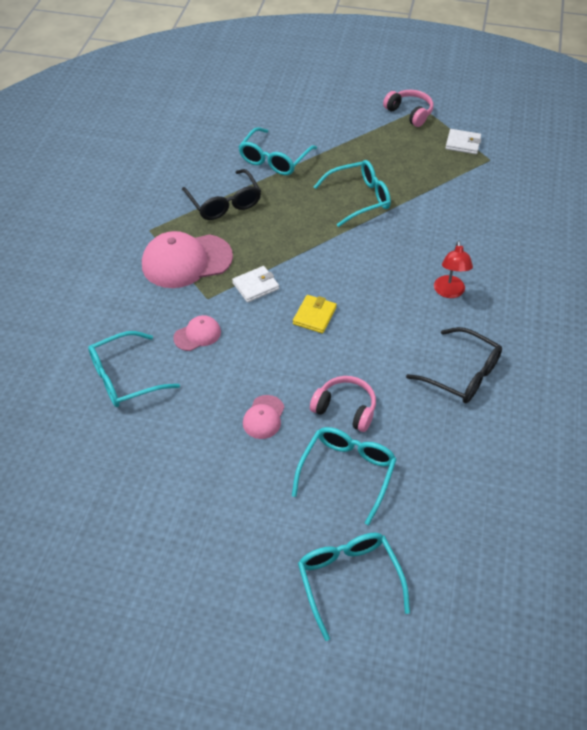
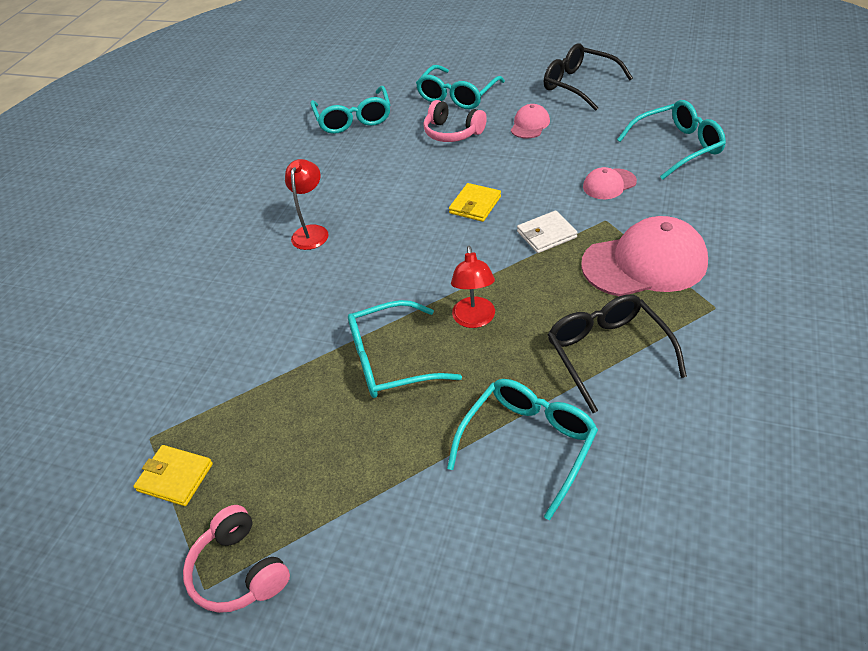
camera: 170 degrees left, 5 degrees down
turquoise glasses [298,533,410,641] -> turquoise glasses moved to [310,86,390,134]
black glasses [406,327,502,403] -> black glasses moved to [544,44,633,111]
white wallet [446,129,481,154] -> yellow wallet [134,445,213,506]
none -> red lamp [451,246,495,328]

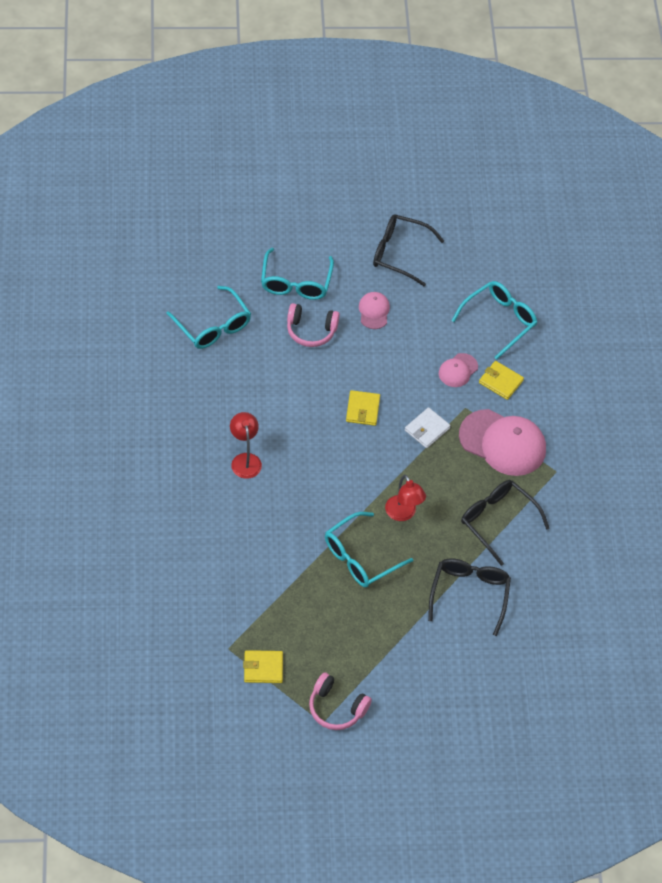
camera: 30 degrees left, 10 degrees up
turquoise glasses [447,379,598,520] -> black glasses [428,558,511,636]
pink cap [581,216,708,296] -> pink cap turned 60 degrees clockwise [459,409,546,476]
none -> yellow wallet [479,361,524,400]

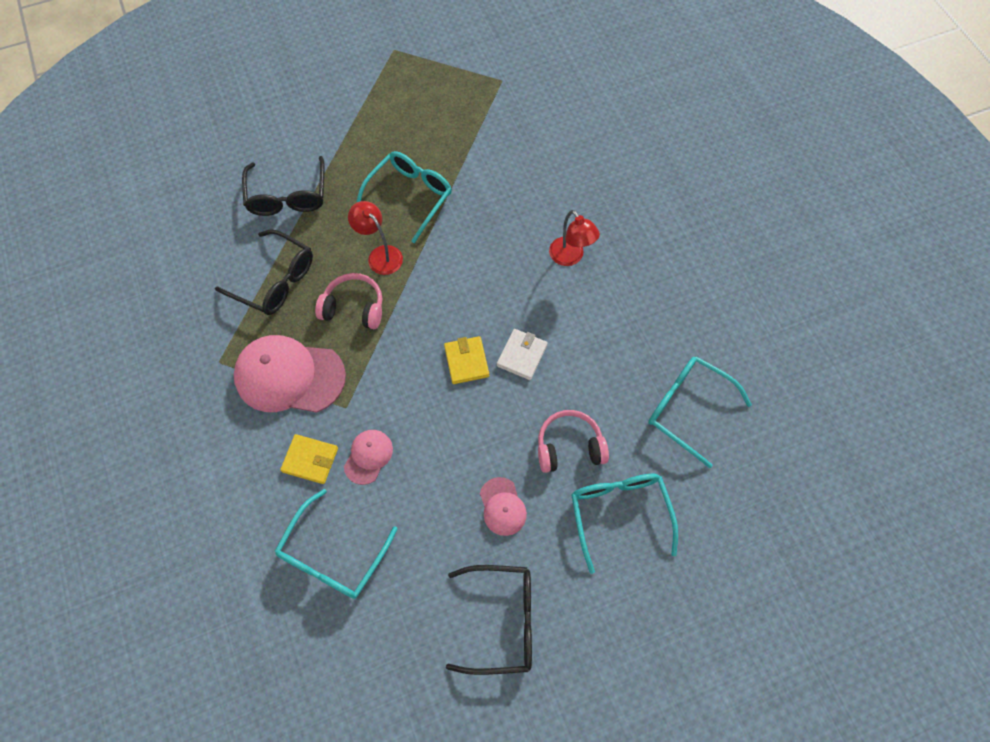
camera: 165 degrees right, 10 degrees up
yellow wallet [243,650,283,683] -> none
pink headphones [309,672,372,730] -> pink headphones moved to [315,273,382,329]
white wallet [405,407,451,448] -> white wallet moved to [497,329,548,380]

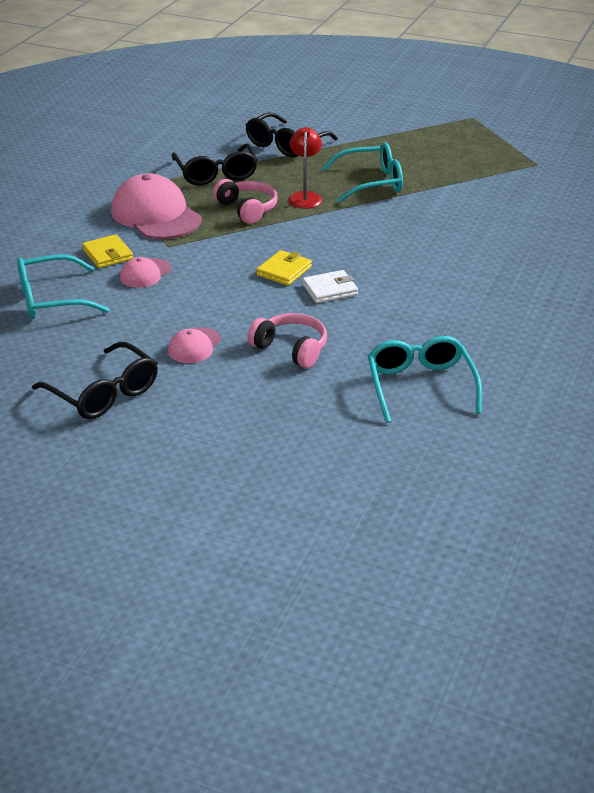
camera: 45 degrees right, 30 degrees down
pink cap [344,430,393,485] -> pink cap turned 150 degrees clockwise [120,257,172,288]
red lamp [549,210,600,266] -> none
turquoise glasses [571,474,678,574] -> none

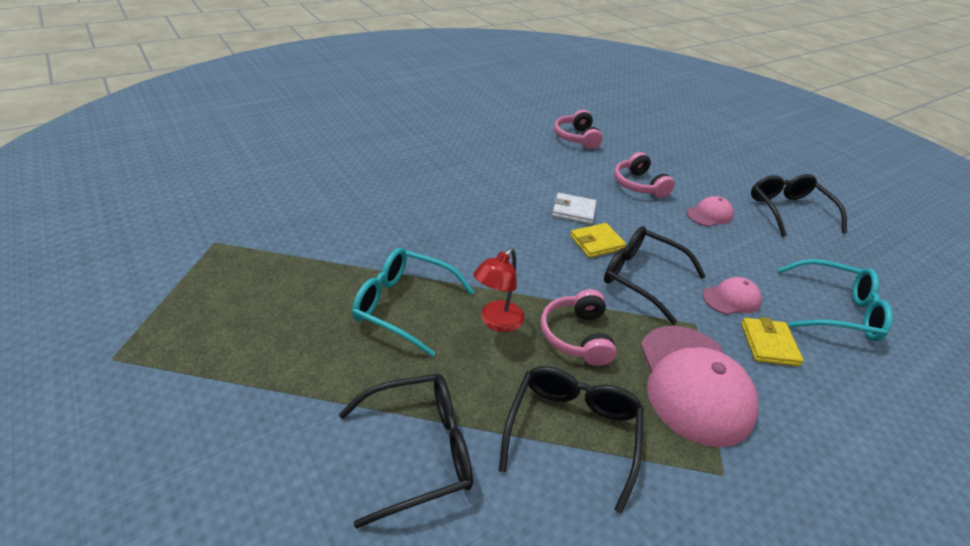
camera: 150 degrees left, 5 degrees up
turquoise glasses [368,336,482,423] -> pink headphones [554,110,603,149]
none -> black glasses [604,226,706,324]

